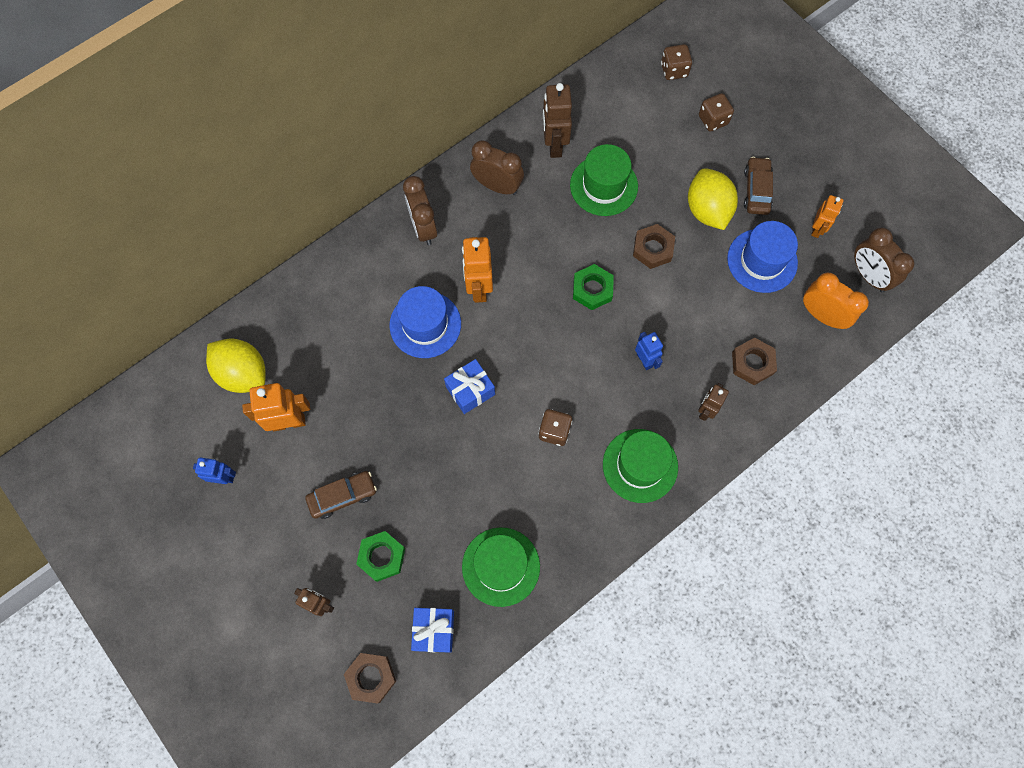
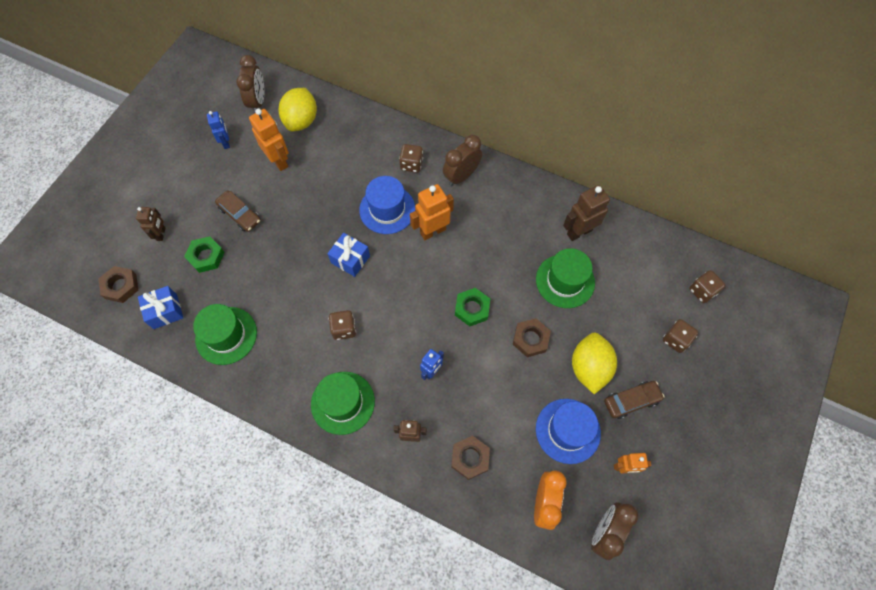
camera: 65 degrees right, 5 degrees down
brown clock [470,140,524,195] -> brown clock moved to [236,55,264,113]
yellow lemon [688,168,738,230] -> yellow lemon turned 45 degrees counterclockwise [572,333,617,394]
none -> brown dice [399,144,423,173]

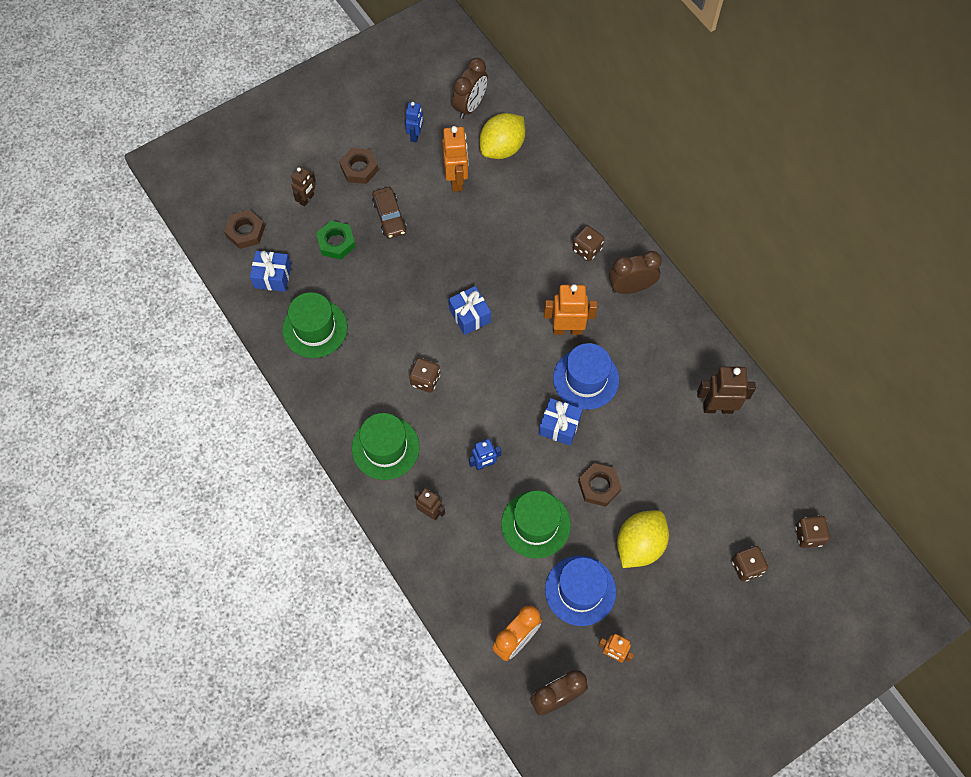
camera: 30 degrees right, 0 degrees up
blue hat [359,176,415,234] -> blue hat moved to [553,343,619,410]
brown nut [451,436,490,480] -> brown nut moved to [339,148,379,184]
green nut [455,288,490,326] -> blue gift [539,398,583,446]
green hat [536,248,595,308] -> green hat moved to [501,490,571,558]
brown car [604,381,664,419] -> none

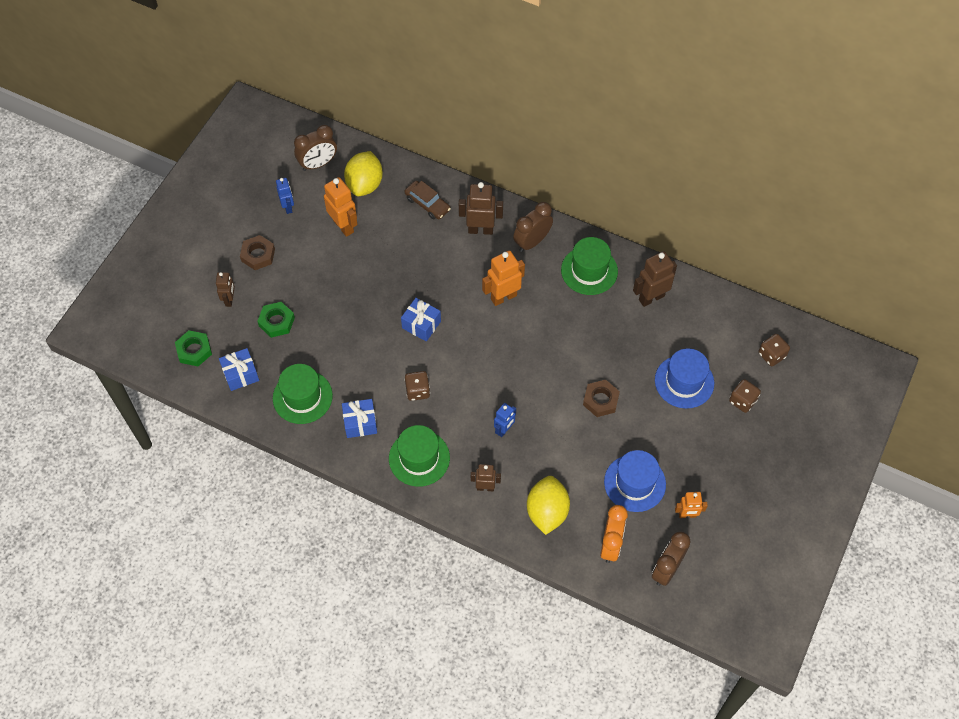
camera: 30 degrees left, 5 degrees down
brown nut [224,210,265,249] -> green nut [175,330,212,366]
brown car [372,187,407,238] -> brown car moved to [404,181,451,220]
brown clock [452,58,488,119] -> brown clock turned 60 degrees clockwise [294,125,337,171]
green hat [501,490,571,558] -> green hat moved to [561,237,618,295]
blue gift [539,398,583,446] -> blue gift moved to [342,399,377,438]
blue hat [553,343,619,410] -> blue hat moved to [655,348,714,409]
brown dice [573,225,604,261] -> brown robot [459,182,503,235]
yellow lemon [617,510,669,568] -> yellow lemon moved to [527,476,570,535]

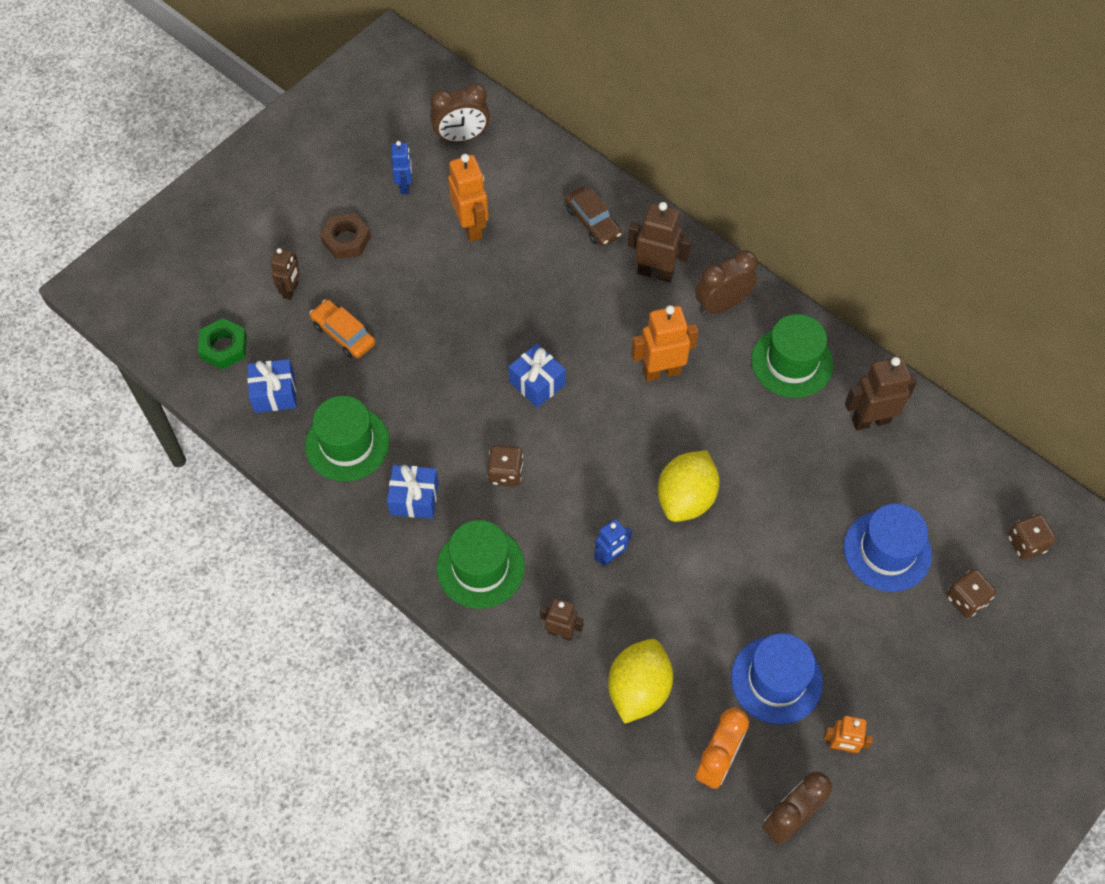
camera: 15 degrees right, 0 degrees up
green nut [257,302,295,338] -> orange car [310,299,375,358]
yellow lemon [344,151,383,196] -> yellow lemon moved to [658,450,719,522]
brown nut [583,380,620,417] -> none

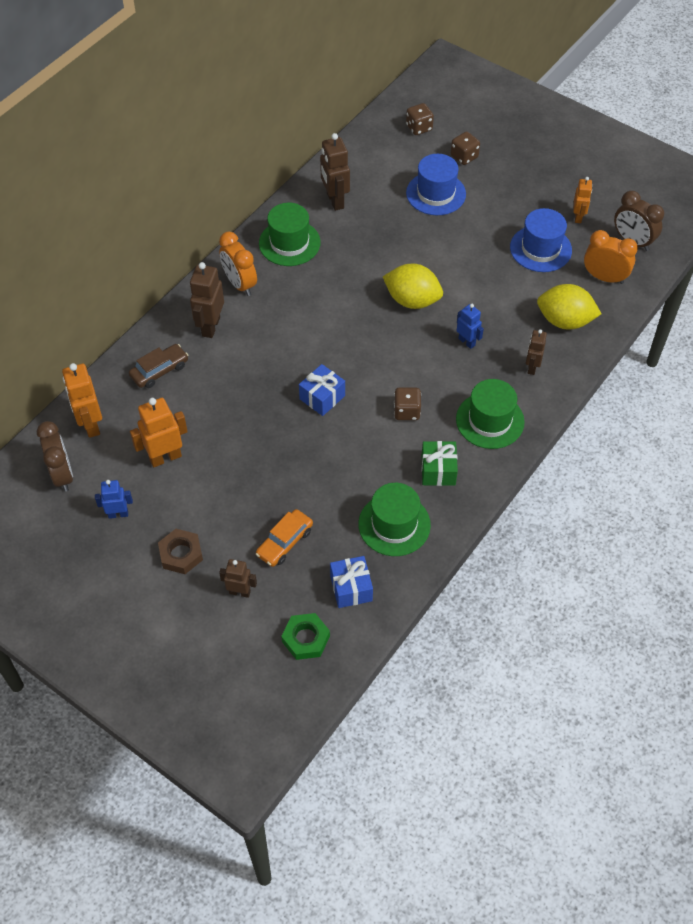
camera: 95 degrees left, 5 degrees down
blue gift [387,465,439,519] -> green gift [422,441,458,486]
orange robot [631,305,698,381] -> orange robot moved to [62,363,102,438]
brown clock [695,250,758,315] -> orange clock [219,231,257,296]

